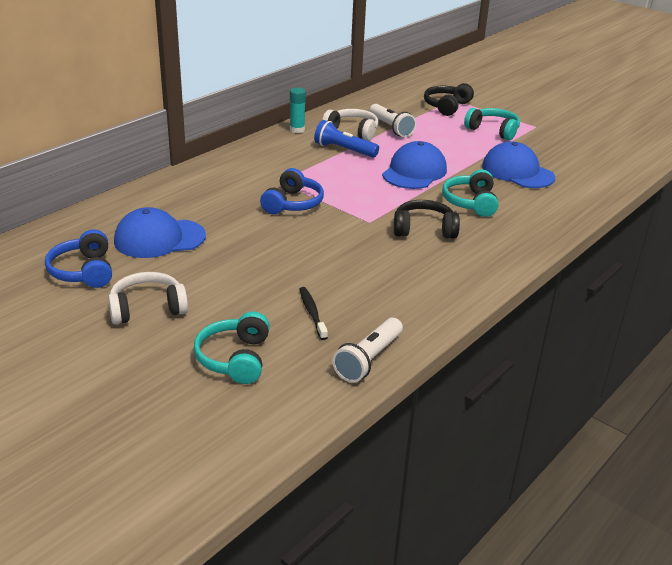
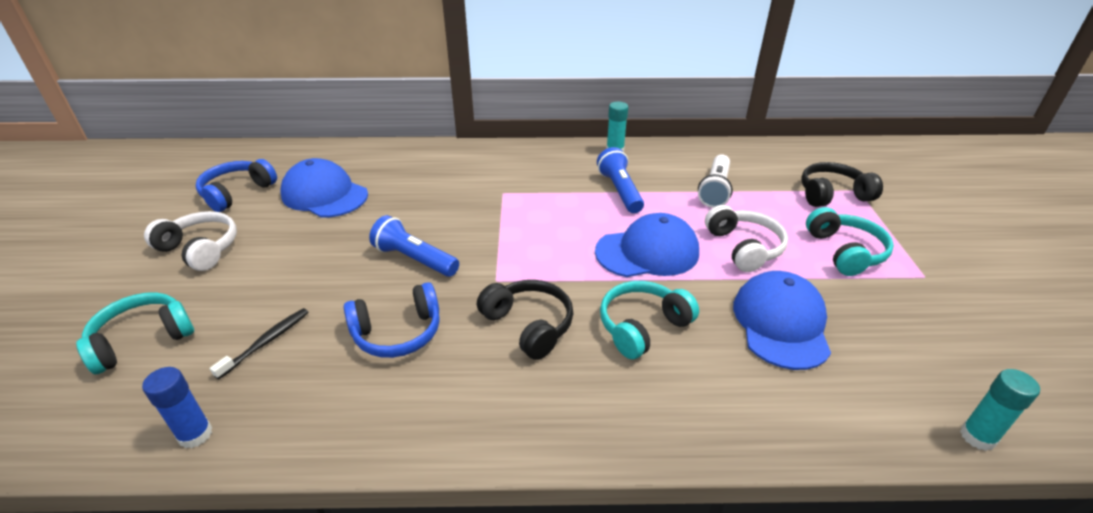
camera: 50 degrees right, 5 degrees up
blue headphones [260,168,324,214] -> blue headphones moved to [344,282,440,358]
white headphones [323,109,378,141] -> white headphones moved to [705,205,788,272]
white flashlight [332,318,403,383] -> blue glue stick [142,367,212,448]
none -> blue flashlight [369,215,459,277]
none -> turquoise glue stick [960,369,1040,451]

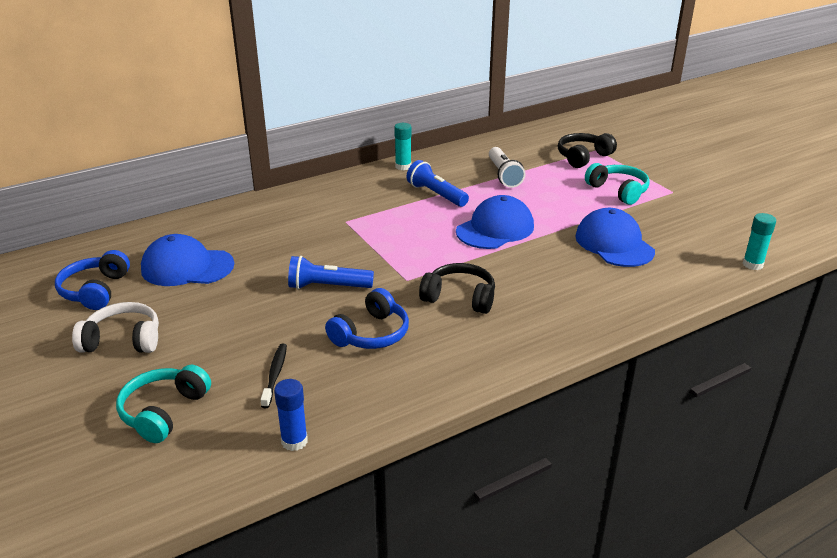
camera: 30 degrees left, 5 degrees down
turquoise headphones [600,281,699,359] -> none
white headphones [705,205,788,272] -> none

